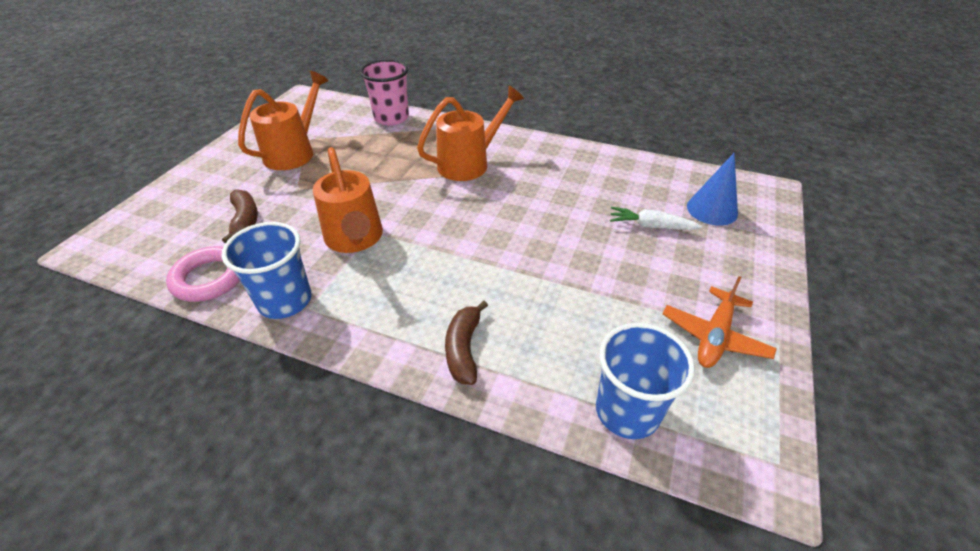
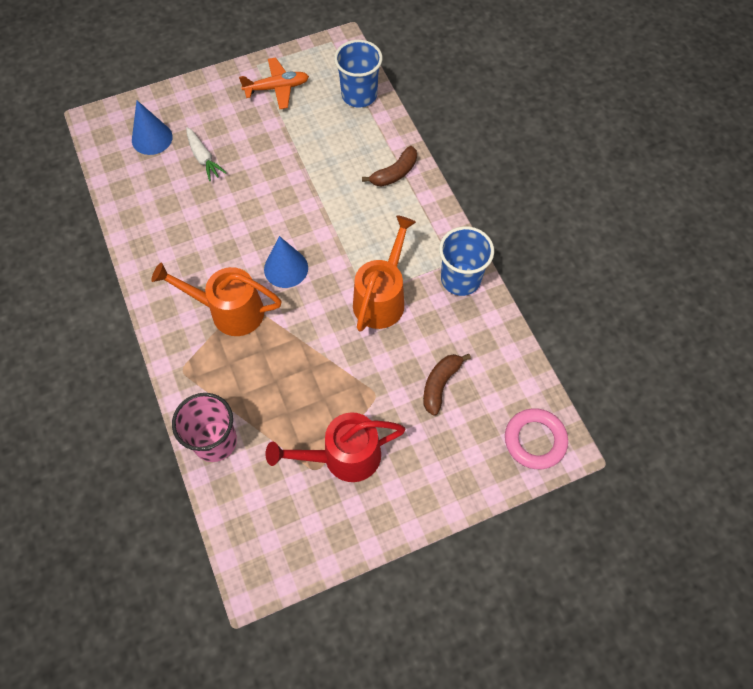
camera: 135 degrees left, 20 degrees up
pink ring [166,246,240,302] -> pink ring moved to [505,408,568,469]
orange watering can [238,71,329,170] -> red watering can [266,412,405,482]
none -> blue cone [264,236,308,288]

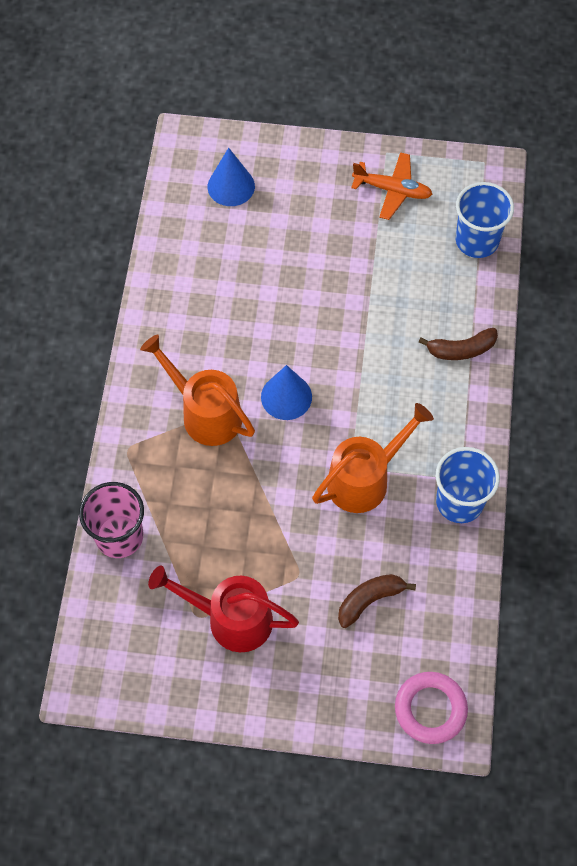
camera: 30 degrees right, 0 degrees up
white carrot [186,127,227,181] -> none

